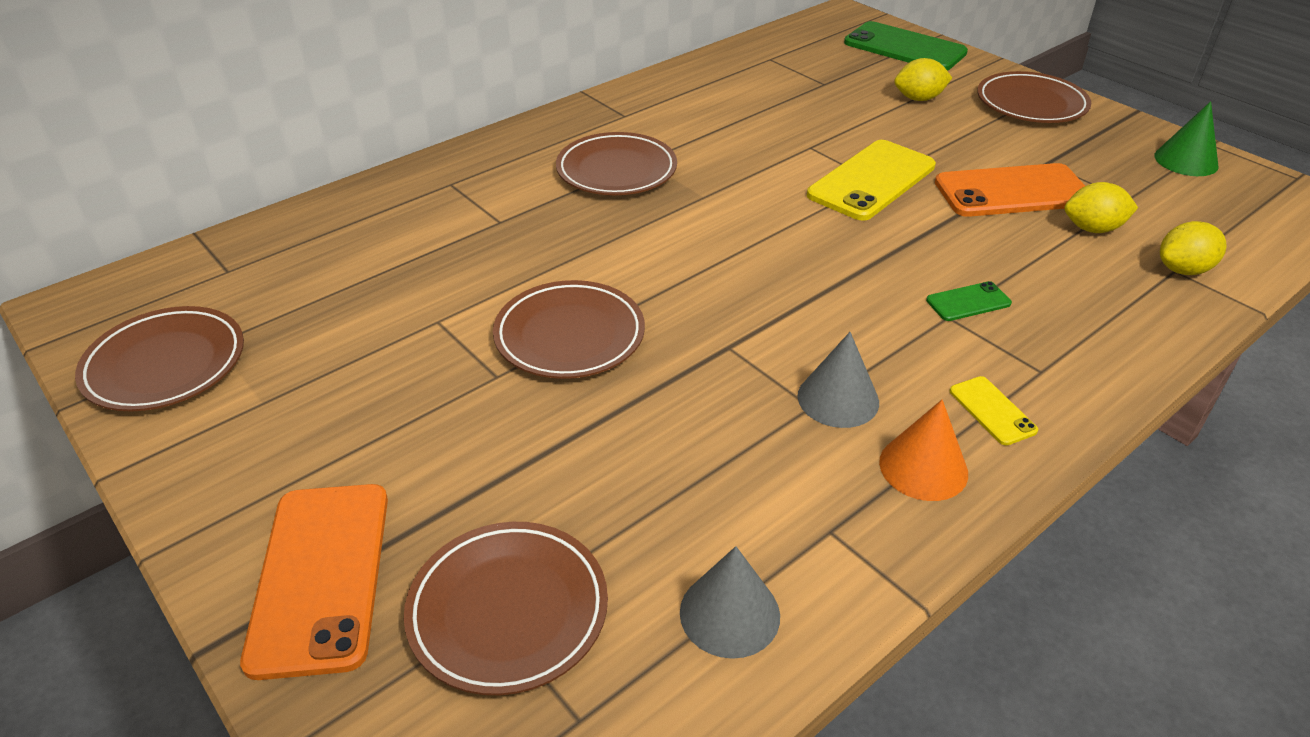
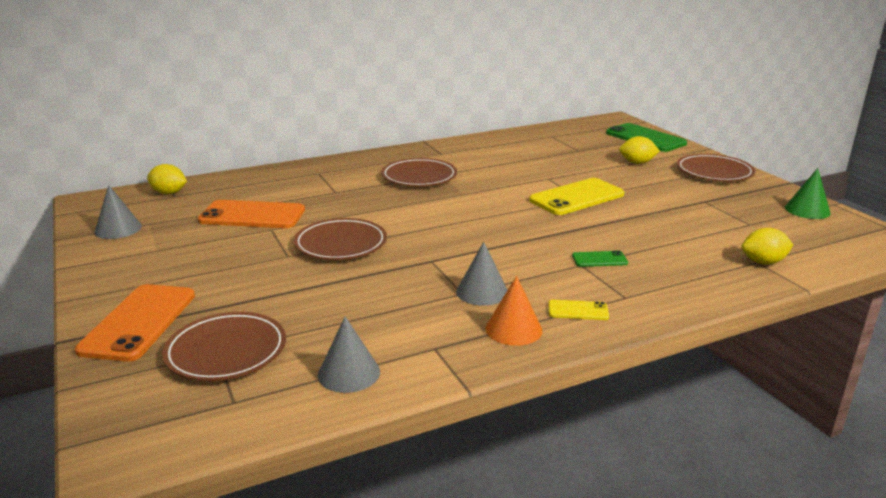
camera: 15 degrees right, 15 degrees down
brown plate [75,306,244,411] -> grey cone [94,185,142,239]
orange phone [935,163,1085,217] -> orange phone moved to [198,200,305,228]
yellow phone [950,376,1038,445] -> yellow phone turned 75 degrees counterclockwise [548,300,609,320]
yellow lemon [1064,182,1138,233] -> yellow lemon moved to [147,164,187,194]

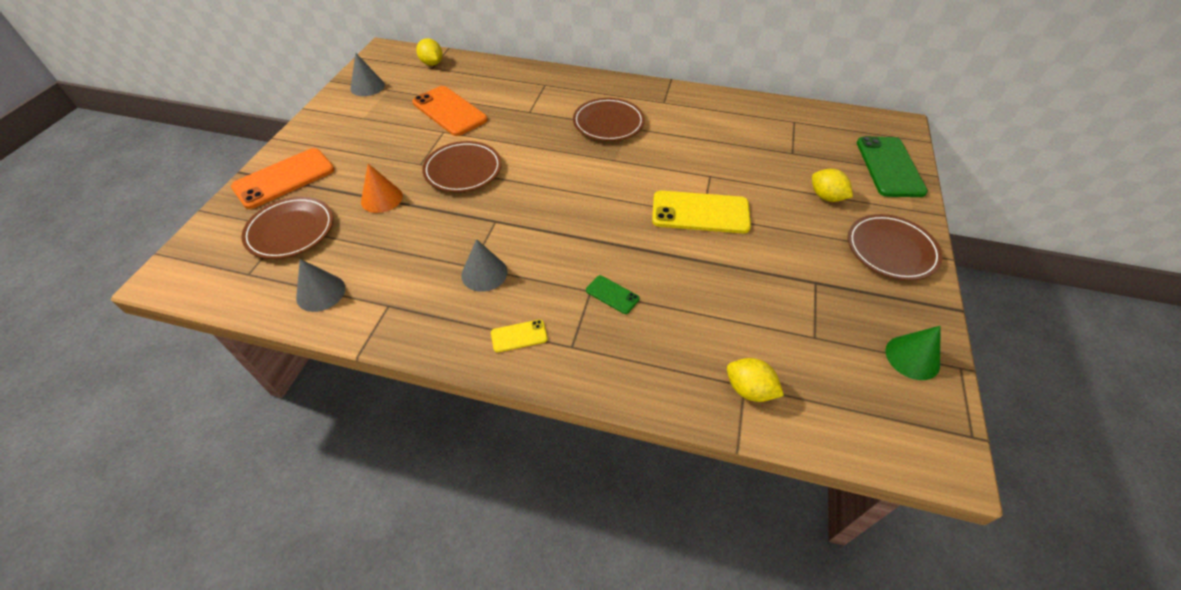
camera: 40 degrees right, 25 degrees up
orange cone [486,276,542,346] -> orange cone moved to [361,164,403,213]
yellow phone [548,300,609,320] -> yellow phone turned 60 degrees counterclockwise [491,319,548,352]

